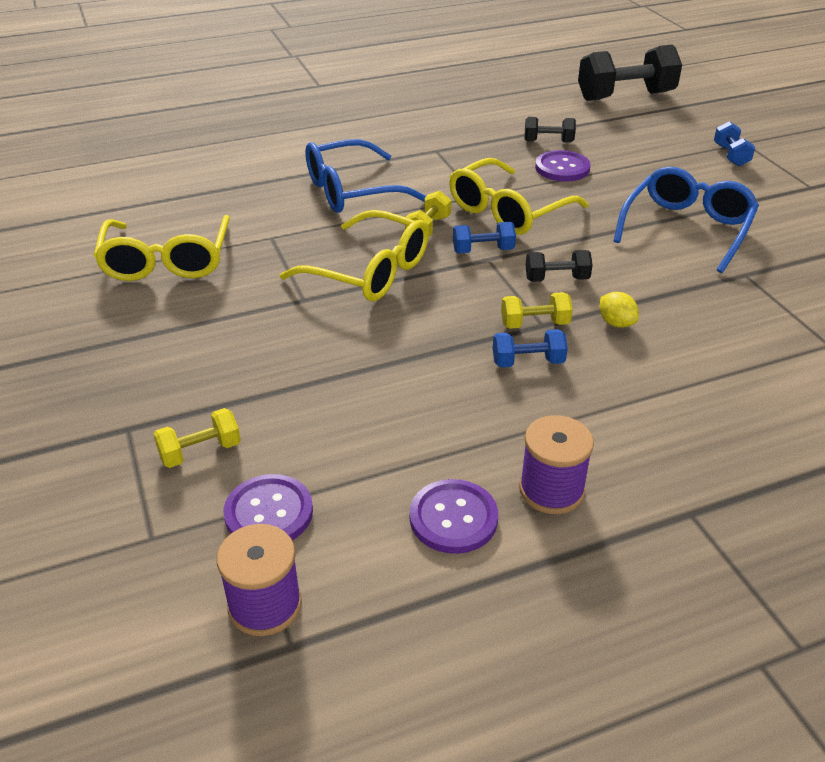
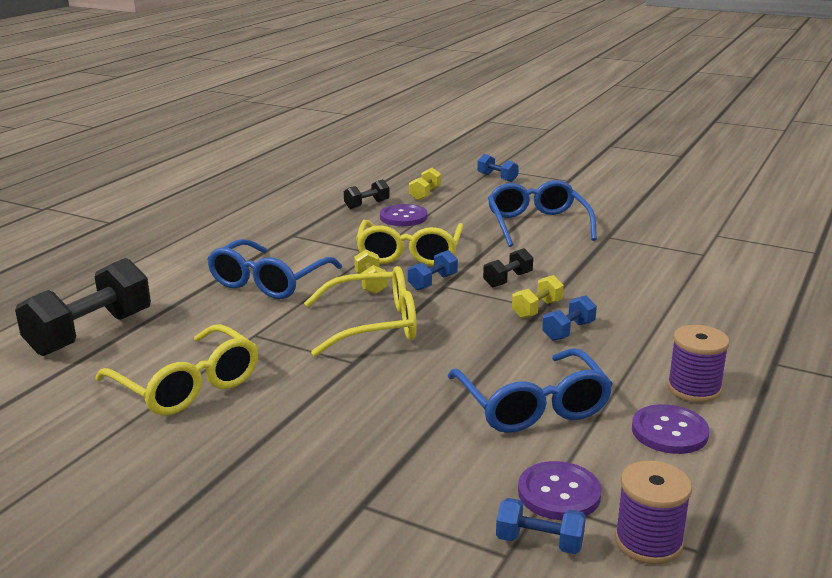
camera: 40 degrees left, 15 degrees down
yellow dumbbell [153,408,241,468] -> yellow dumbbell moved to [409,168,441,201]
black dumbbell [578,44,682,101] -> black dumbbell moved to [15,258,151,356]
yellow lemon [600,292,639,328] -> none
none -> blue glasses [447,348,613,433]
none -> blue dumbbell [496,498,586,554]

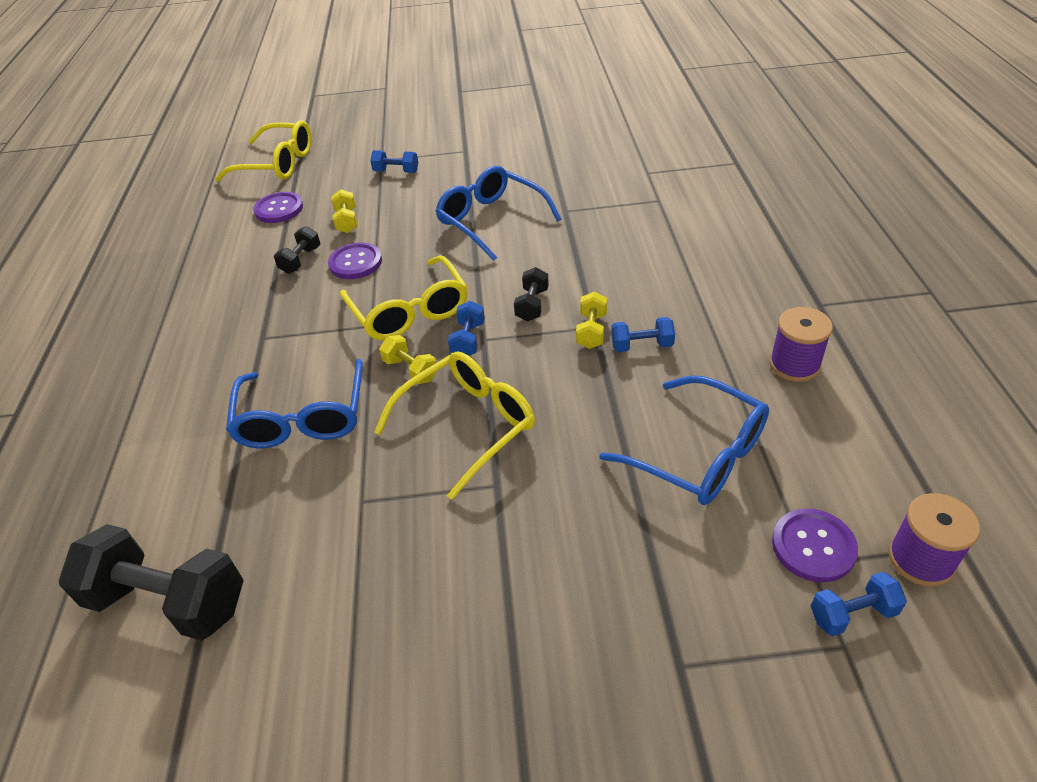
camera: 30 degrees left, 20 degrees up
black dumbbell [15,258,151,356] -> black dumbbell turned 75 degrees counterclockwise [59,524,244,641]
yellow glasses [96,324,258,415] -> yellow glasses moved to [215,120,312,182]
blue dumbbell [542,295,597,341] -> blue dumbbell turned 75 degrees clockwise [611,317,675,352]
purple button [632,404,709,454] -> purple button moved to [253,192,303,223]

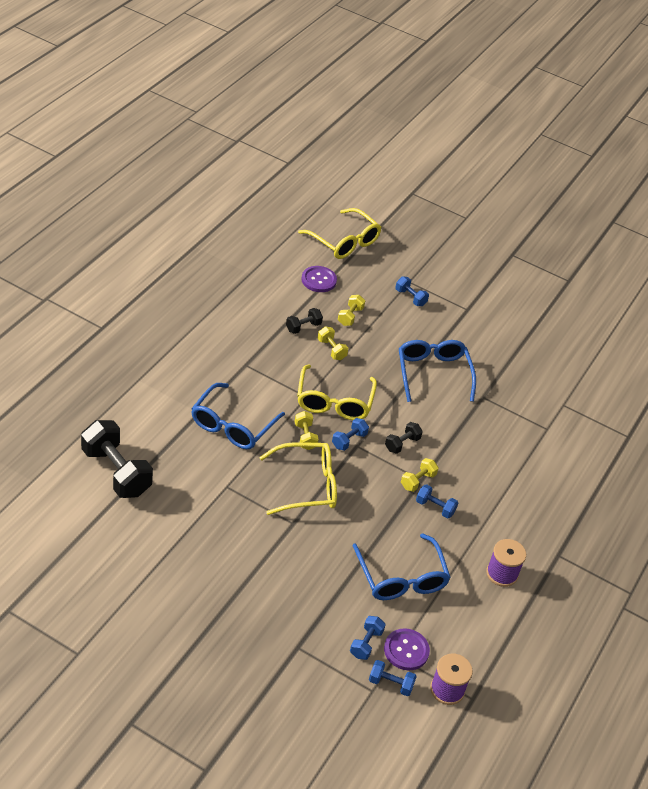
camera: 25 degrees right, 0 degrees up
purple button [328,242,382,279] -> yellow dumbbell [317,326,348,360]
none -> blue dumbbell [350,616,386,660]

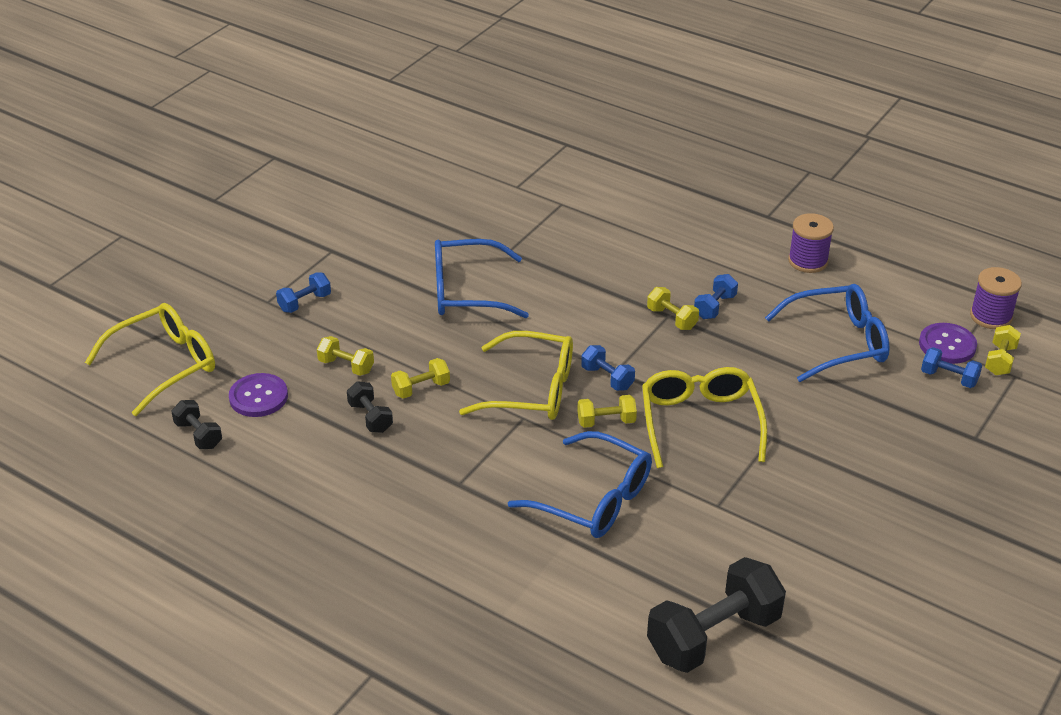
camera: 80 degrees left, 5 degrees down
blue dumbbell [369,660,417,696] -> yellow dumbbell [985,325,1021,375]
black dumbbell [385,422,423,454] -> black dumbbell moved to [171,400,222,449]

